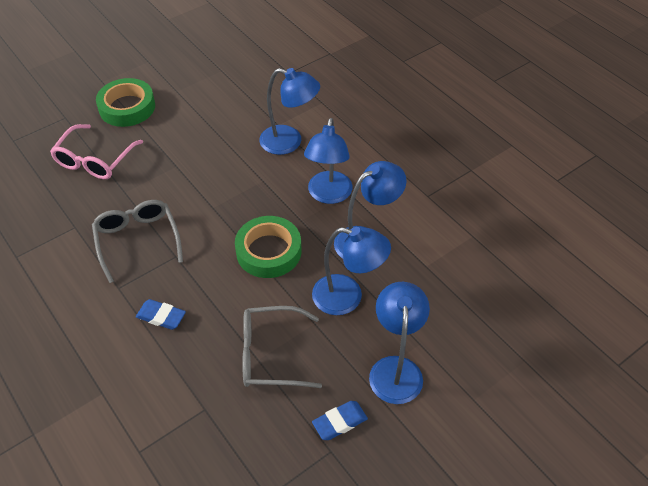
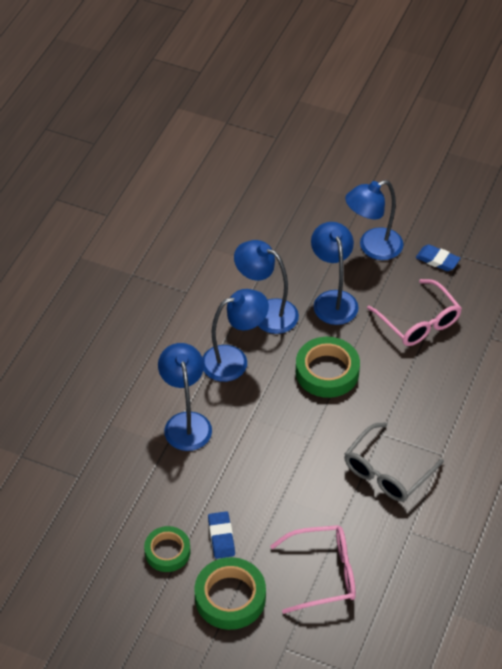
camera: 120 degrees left, 0 degrees up
blue eraser [136,299,186,330] -> blue eraser moved to [208,511,235,559]
grey glasses [242,306,322,388] -> pink glasses [367,279,462,346]
none -> green tape [144,526,190,572]

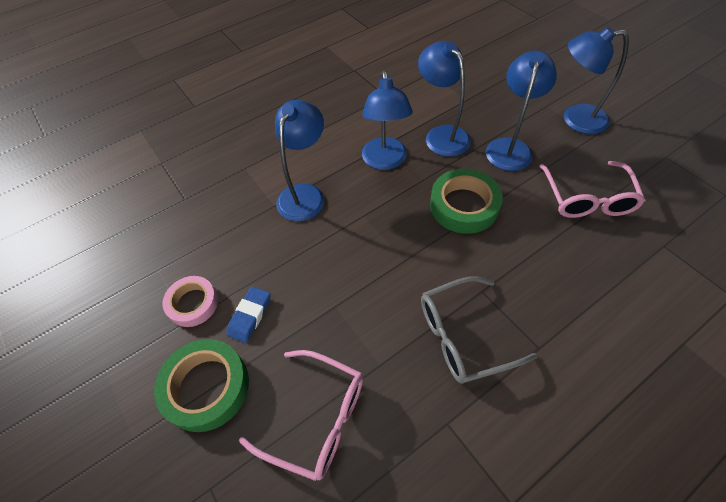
camera: 35 degrees right, 5 degrees up
green tape [144,526,190,572] -> pink tape [162,276,218,327]
blue lamp [202,289,269,382] -> blue lamp turned 75 degrees clockwise [362,70,413,170]
blue eraser [416,244,460,271] -> none

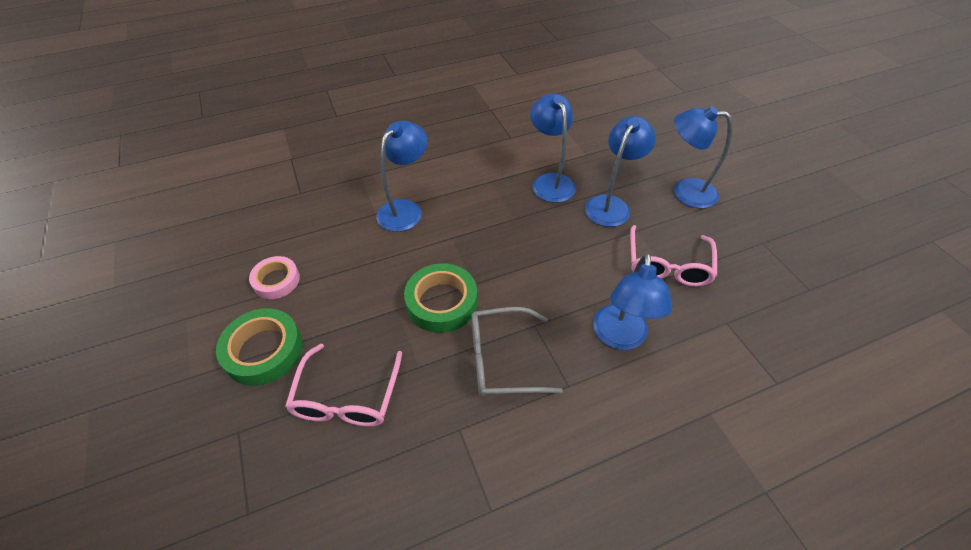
camera: 10 degrees right, 5 degrees down
blue eraser [227,286,270,343] -> none
pink glasses [239,350,363,481] -> pink glasses turned 60 degrees clockwise [285,344,402,427]
blue lamp [362,70,413,170] -> blue lamp moved to [593,253,672,350]
green tape [430,169,503,234] -> green tape moved to [404,263,478,333]

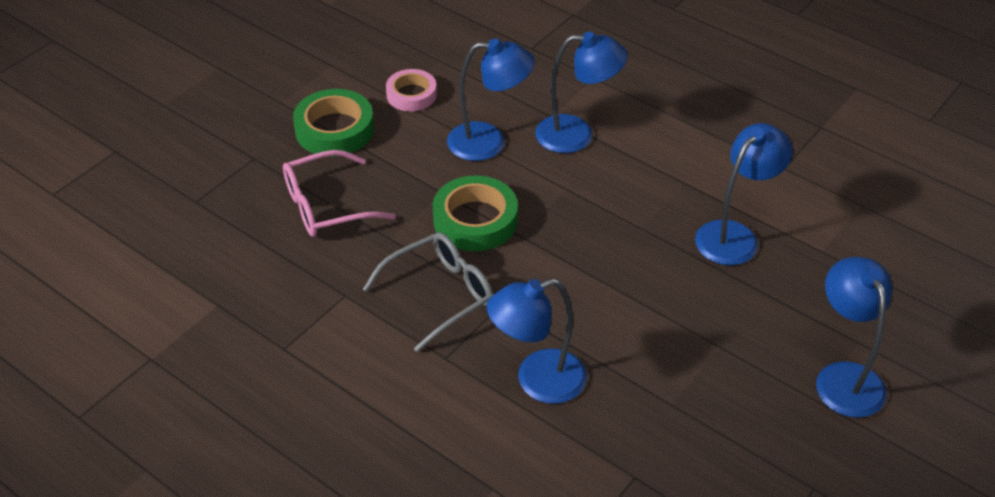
camera: 60 degrees right, 5 degrees down
grey glasses [471,307,563,397] -> grey glasses turned 90 degrees clockwise [363,232,493,352]
blue lamp [585,116,656,227] -> blue lamp moved to [447,39,535,161]
pink glasses [630,225,717,287] -> none

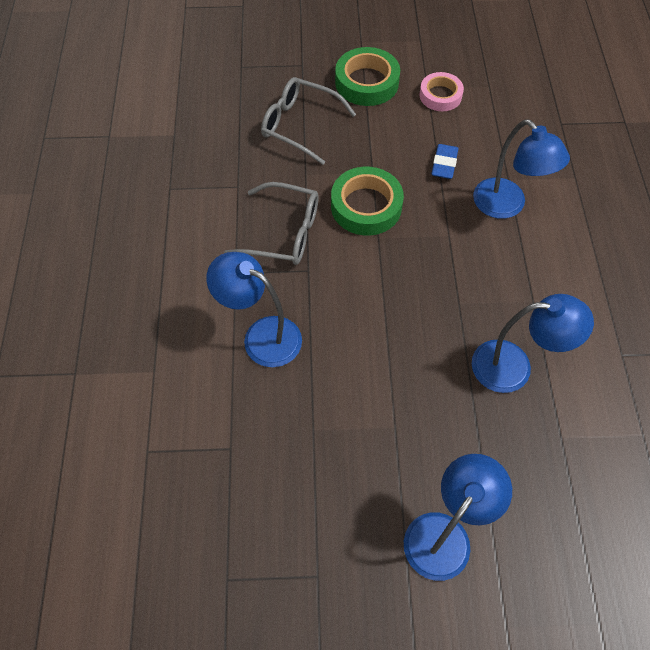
camera: 50 degrees right, 15 degrees up
pink glasses [283,150,396,237] -> grey glasses [261,77,356,165]
blue lamp [447,39,535,161] -> blue eraser [431,144,459,179]

